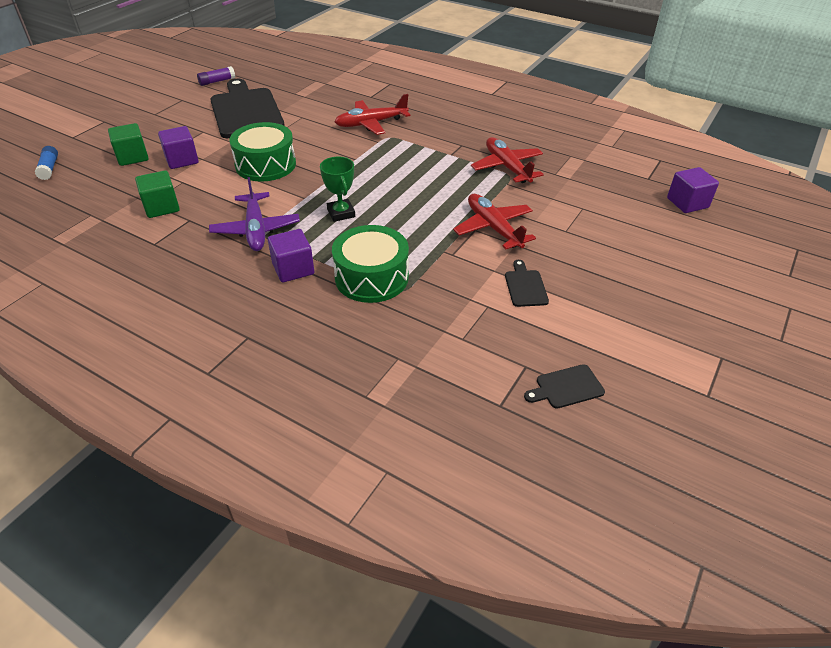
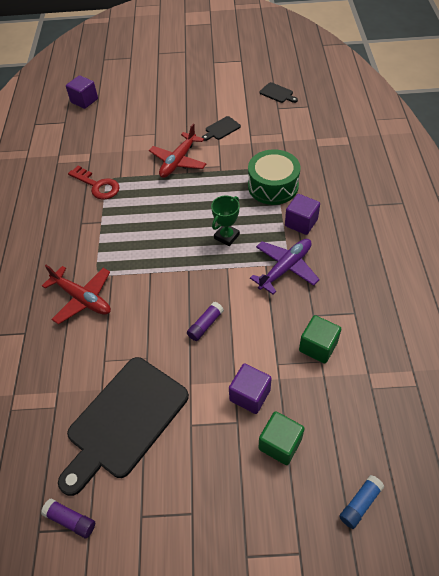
camera: 120 degrees left, 10 degrees up
green drum [229,122,296,181] -> purple glue stick [187,302,224,341]
red plane [471,137,544,183] -> red key [68,165,120,200]

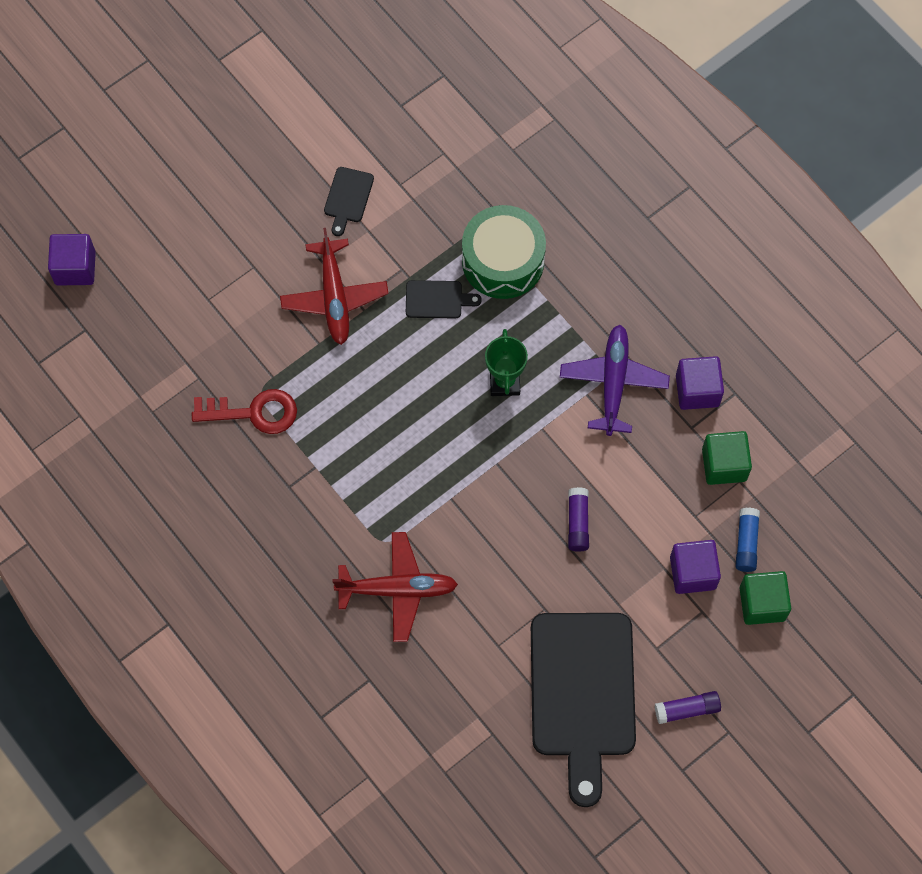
camera: 40 degrees left, 15 degrees up
purple glue stick [41,499,95,538] -> purple glue stick moved to [655,691,721,724]
black cutting board [259,82,298,103] -> black cutting board moved to [406,280,482,319]
purple cube [285,194,320,235] -> purple cube moved to [676,356,724,410]
blue glue stick [339,475,384,529] -> blue glue stick moved to [735,508,760,572]

